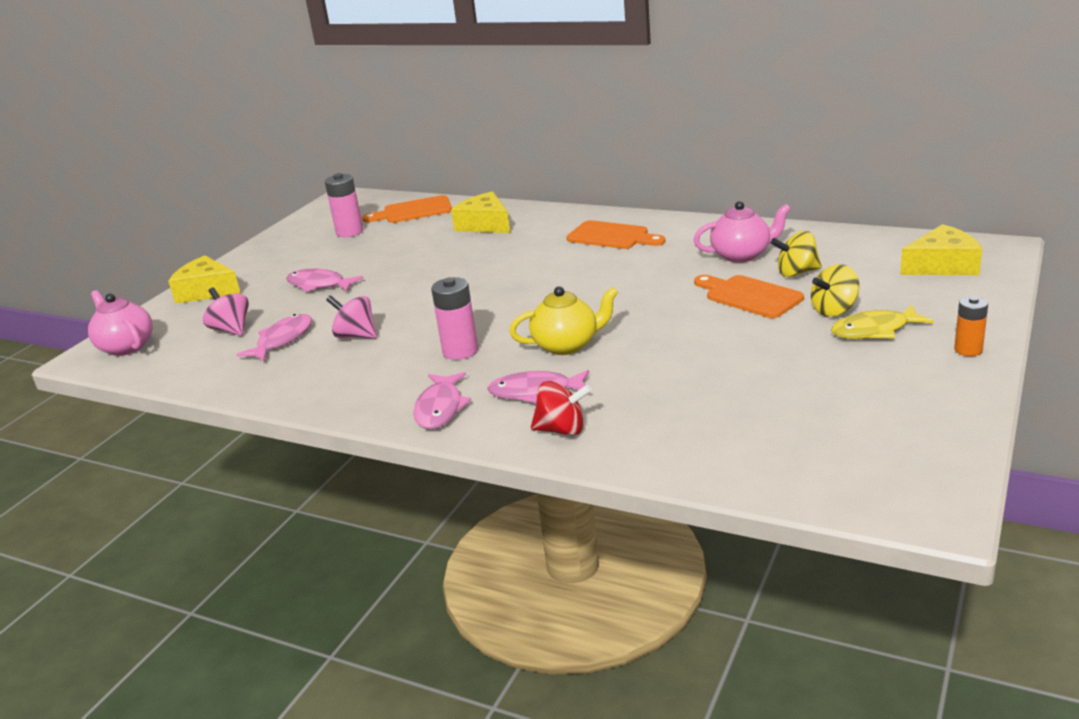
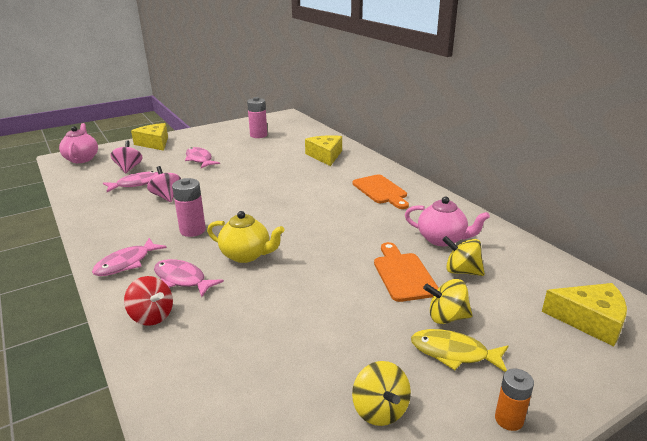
camera: 30 degrees right, 0 degrees up
orange cutting board [362,195,452,223] -> none
none -> yellow spinning top [352,361,411,426]

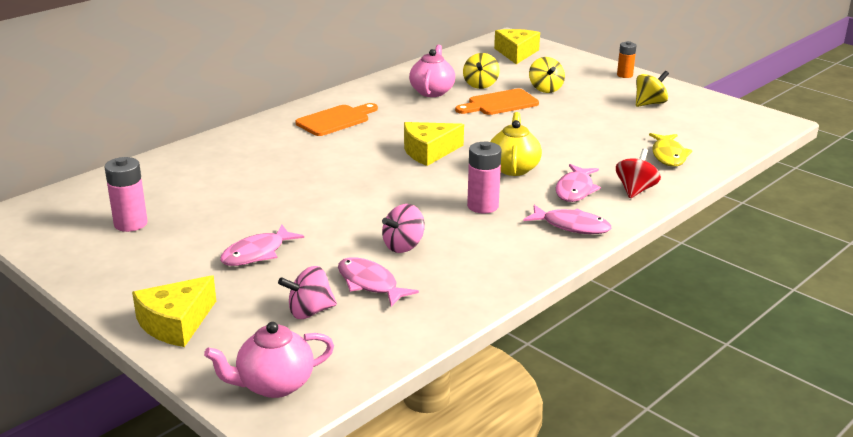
camera: 105 degrees left, 0 degrees up
yellow cheese [305,135,342,166] -> yellow cheese moved to [404,122,464,166]
yellow fish [411,329,508,372] -> yellow fish moved to [649,133,692,167]

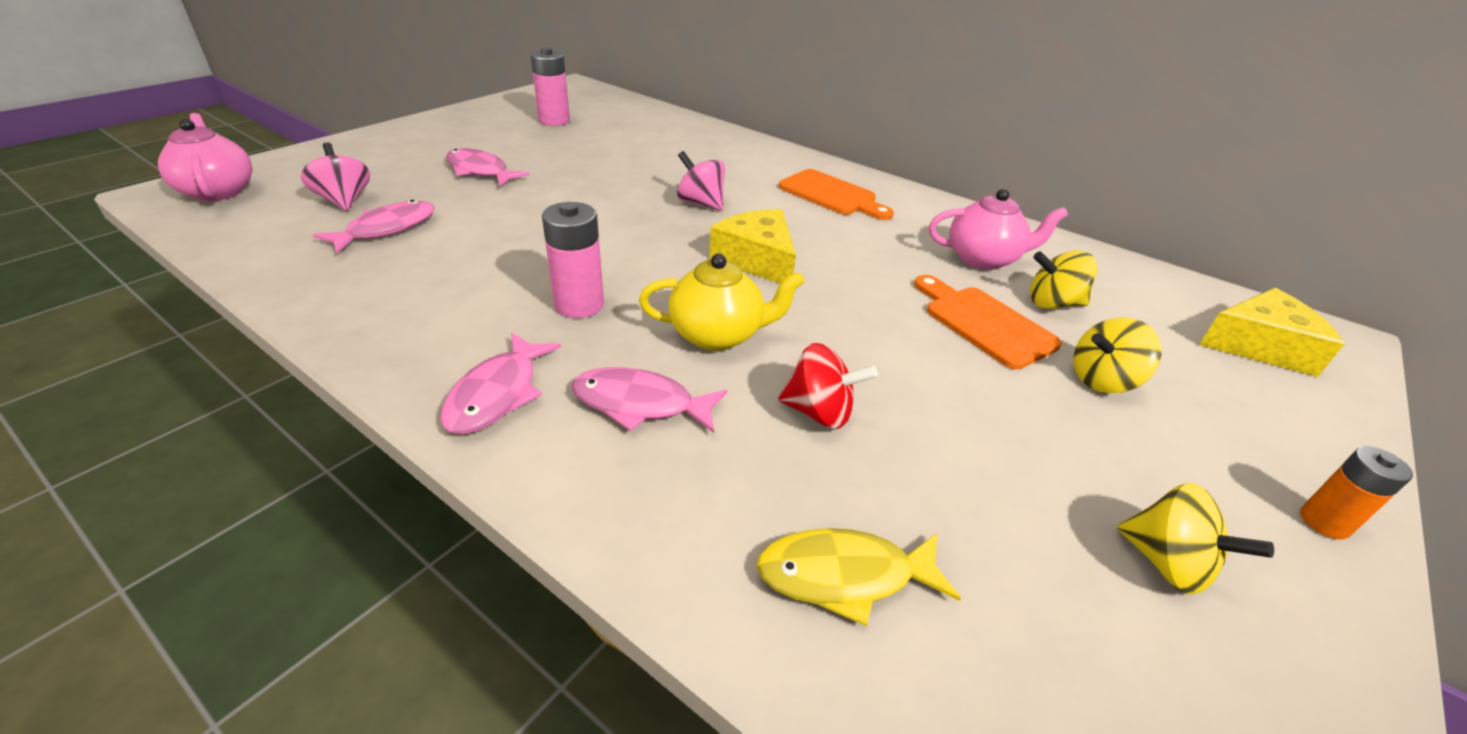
camera: 80 degrees right, 10 degrees up
yellow cheese [132,275,216,347] -> none
pink spinning top [382,204,425,253] -> pink spinning top moved to [677,151,725,211]
red spinning top [616,148,661,198] -> red spinning top moved to [778,343,878,429]

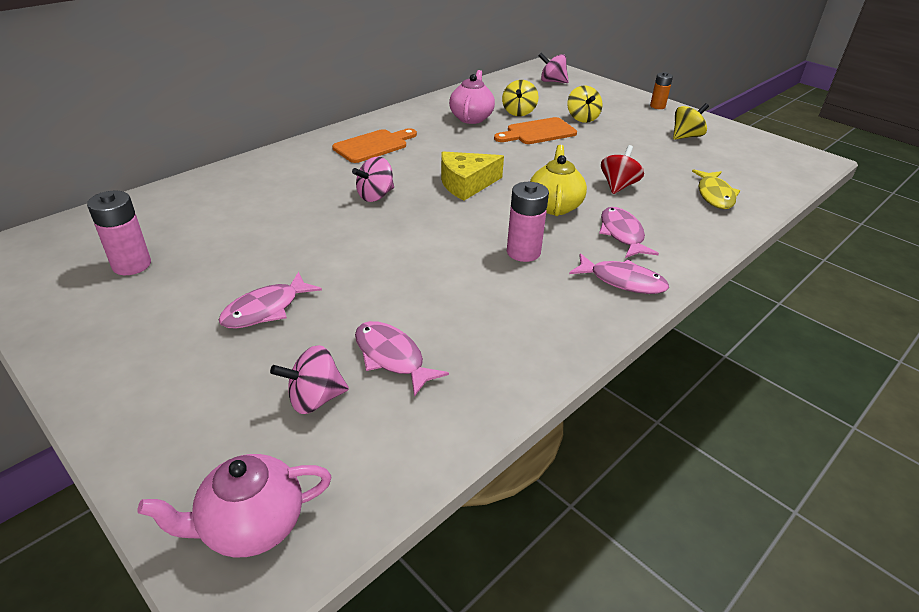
camera: 80 degrees left, 0 degrees up
pink fish [571,367,727,433] -> pink fish turned 150 degrees clockwise [599,207,659,258]
yellow cheese [1199,288,1344,377] -> pink spinning top [538,53,569,83]

